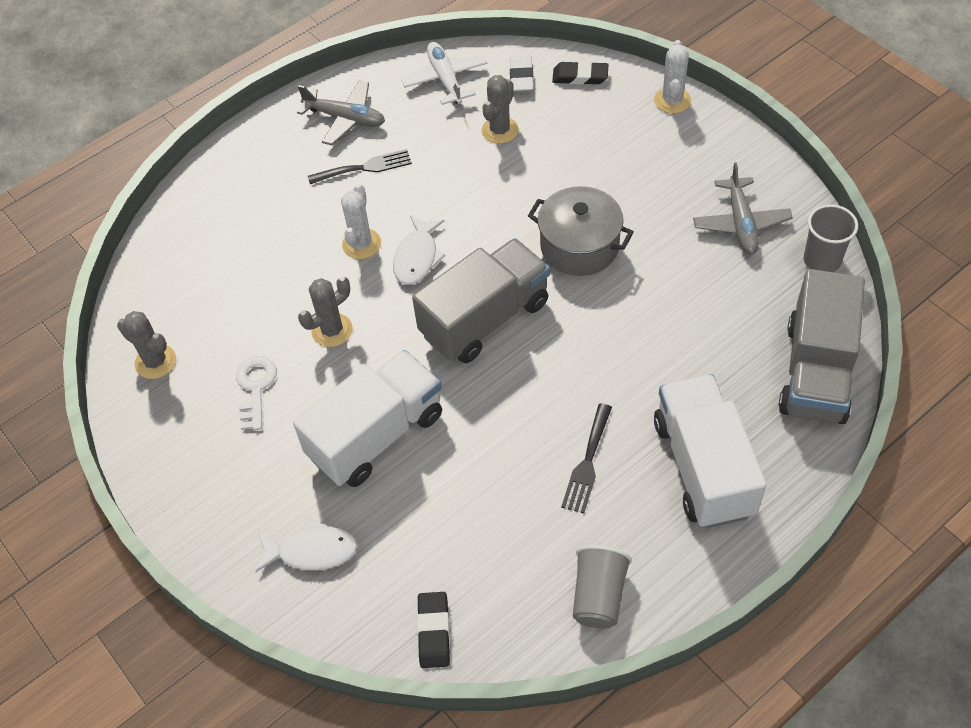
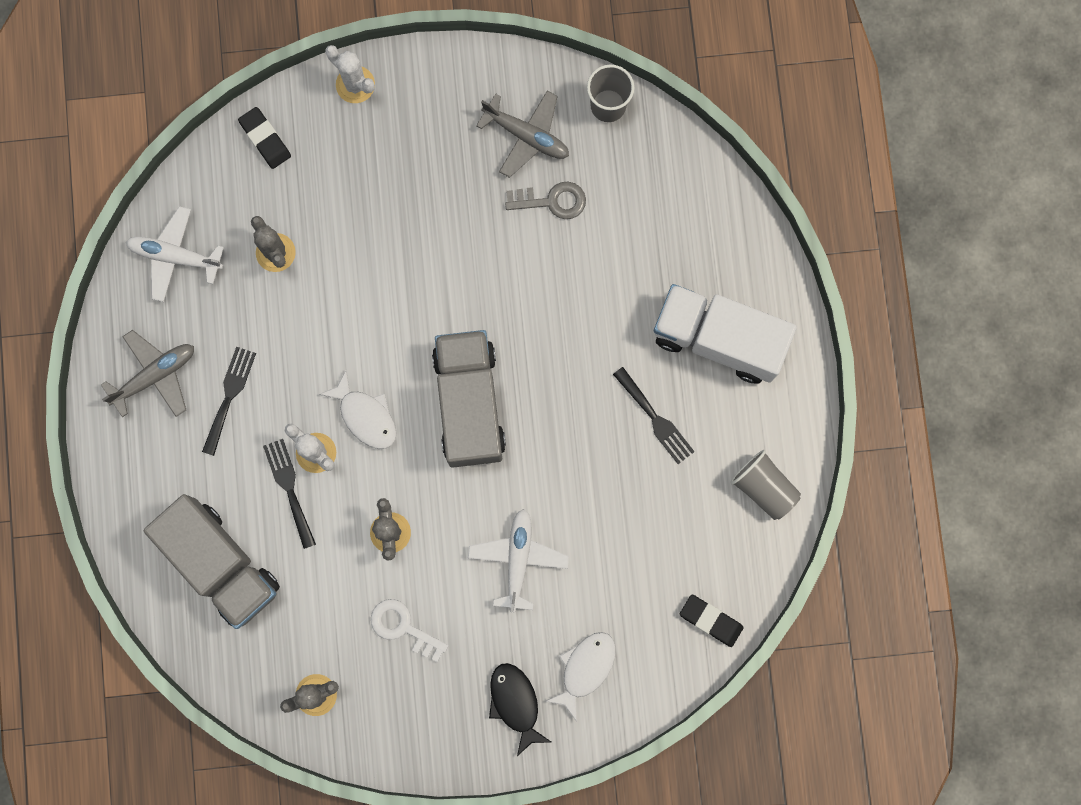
camera: 60 degrees left, 25 degrees up
white truck [293,350,442,487] -> white plane [468,509,569,612]
white eraser [510,55,534,92] -> none
grey pot [528,186,634,276] -> none
black eraser [552,61,609,85] -> black eraser turned 75 degrees counterclockwise [238,107,291,169]
grey truck [779,269,865,424] -> grey truck moved to [144,494,280,629]
none -> black fork [263,439,316,549]
none -> black fish [489,663,551,756]
none -> grey key [505,182,586,219]

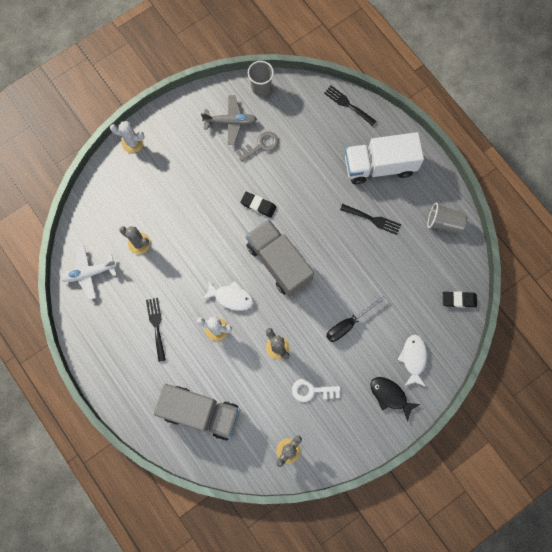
camera: 30 degrees left, 5 degrees down
grey plane [101,330,194,417] -> none
black eraser [238,107,291,169] -> black eraser moved to [240,192,276,218]
black fork [263,439,316,549] -> black fork moved to [324,86,376,126]
white plane [468,509,569,612] -> black screwdriver [326,296,385,342]

